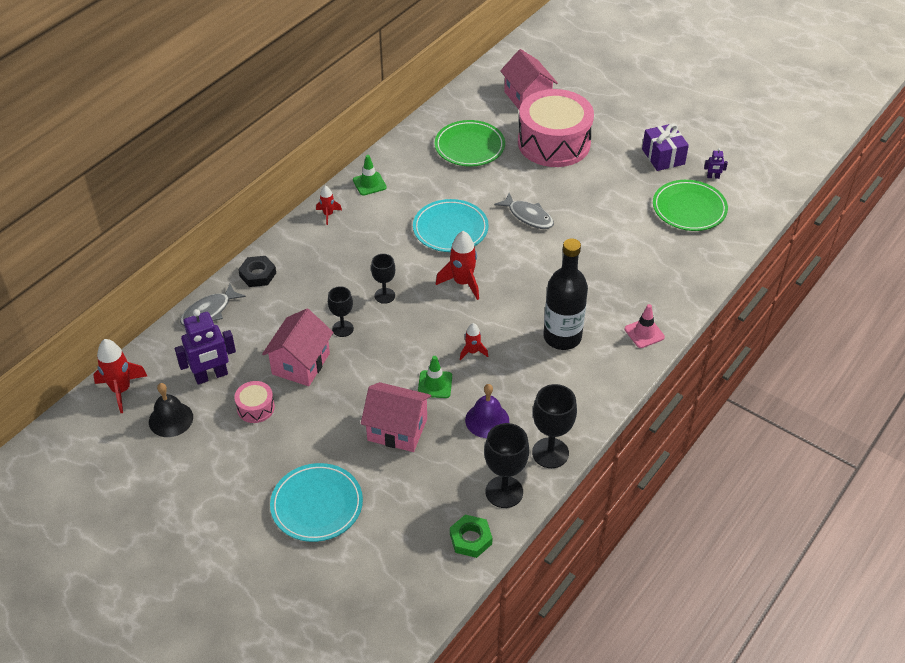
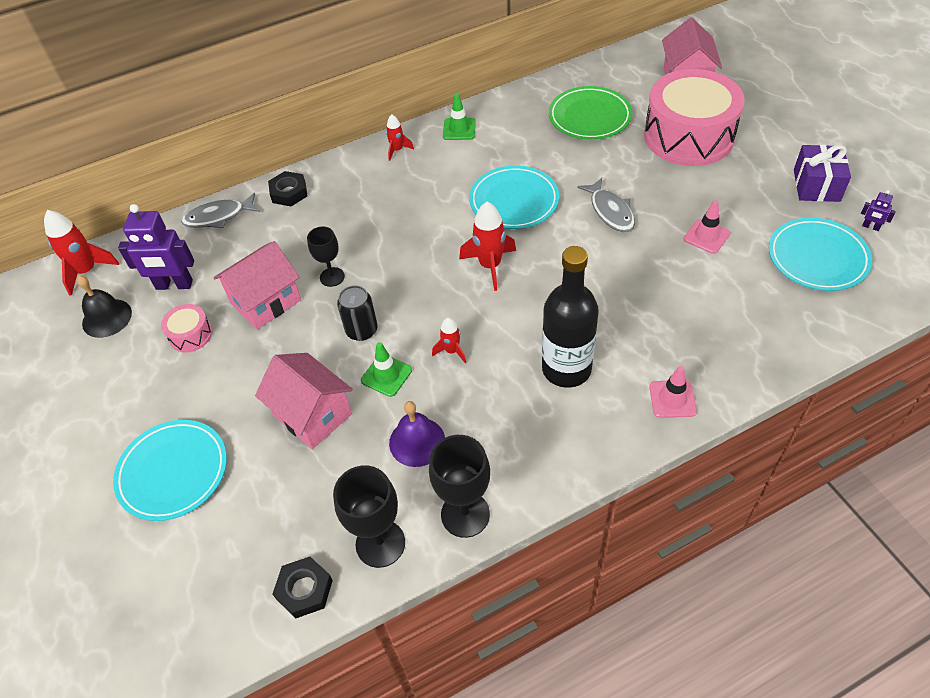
camera: 30 degrees right, 5 degrees up
black goblet [371,254,395,304] -> none
green nut [450,514,493,558] -> black nut [273,557,333,618]
green plate [653,180,728,231] -> turquoise plate [769,218,872,291]
none -> black can [337,285,378,341]
none -> pink traffic cone [684,200,730,254]

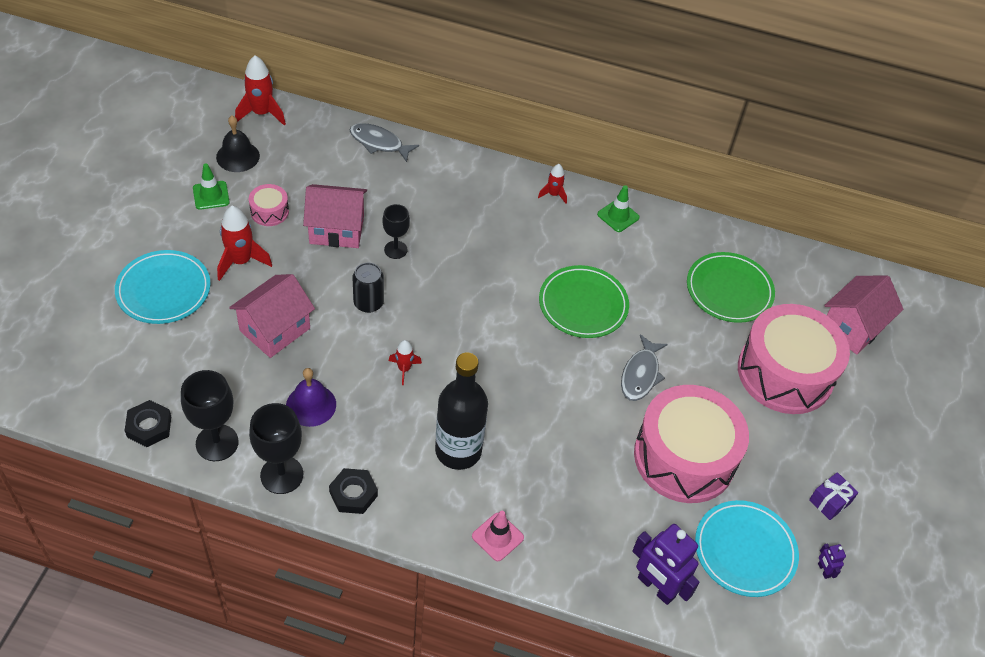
camera: 35 degrees right, 0 degrees up
purple robot [118,204,194,290] -> purple robot moved to [632,524,700,605]
pink house [255,353,353,449] -> pink house turned 45 degrees clockwise [229,274,315,358]
black nut [268,171,308,206] -> black nut moved to [329,468,378,514]
green traffic cone [361,342,412,397] -> green traffic cone moved to [193,164,230,210]
red rocket [459,202,516,291] -> red rocket moved to [217,206,272,281]
turquoise plate [469,165,559,229] -> green plate [539,265,629,338]
pink traffic cone [684,200,730,254] -> pink drum [634,385,749,503]
purple gift [794,145,851,202] -> purple gift [809,472,859,520], size x0.65

